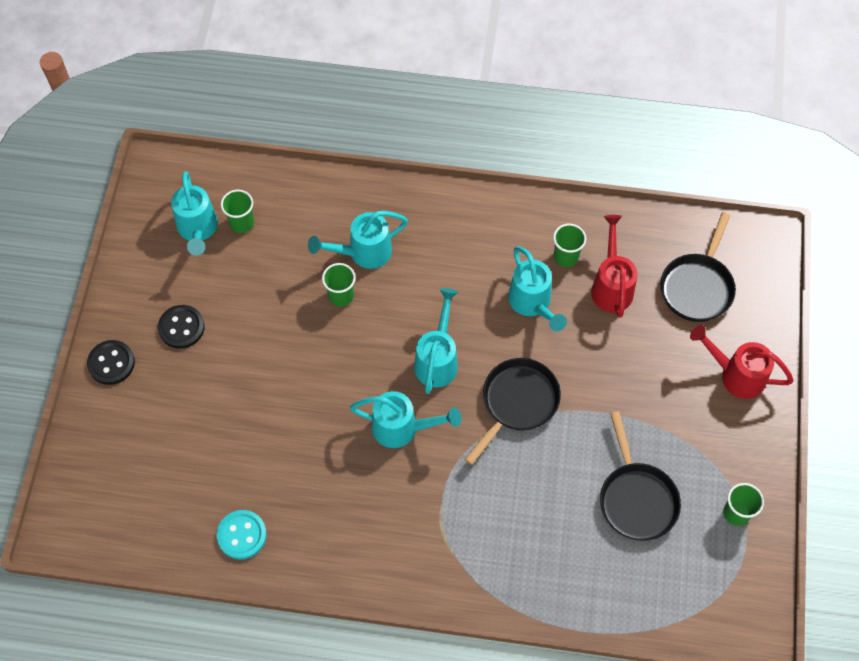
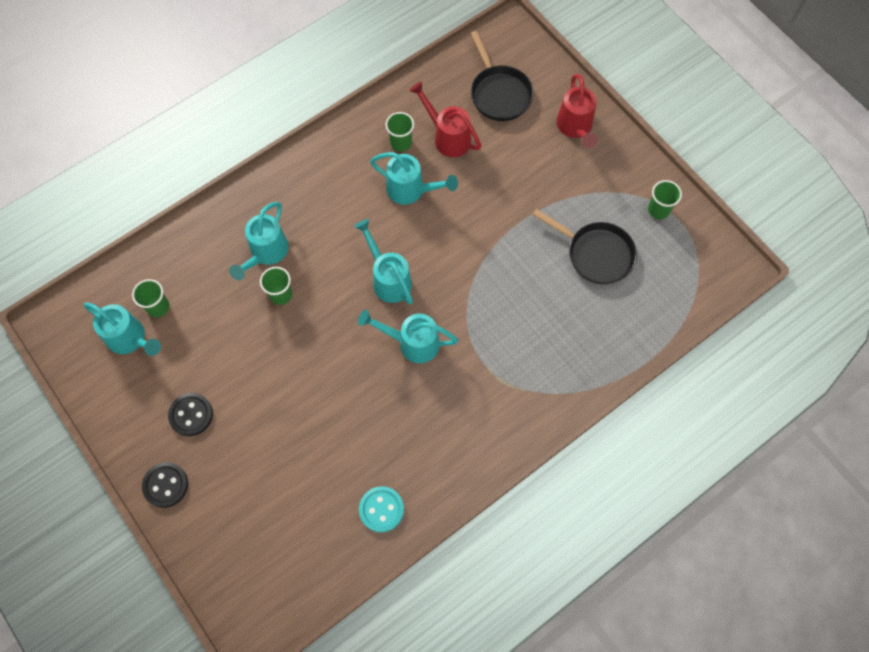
camera: 45 degrees left, 5 degrees up
turquoise watering can [350,391,461,448] -> turquoise watering can turned 135 degrees counterclockwise [358,310,458,363]
black pan [464,358,561,465] -> none
red watering can [690,325,794,399] -> red watering can turned 75 degrees counterclockwise [557,74,597,148]

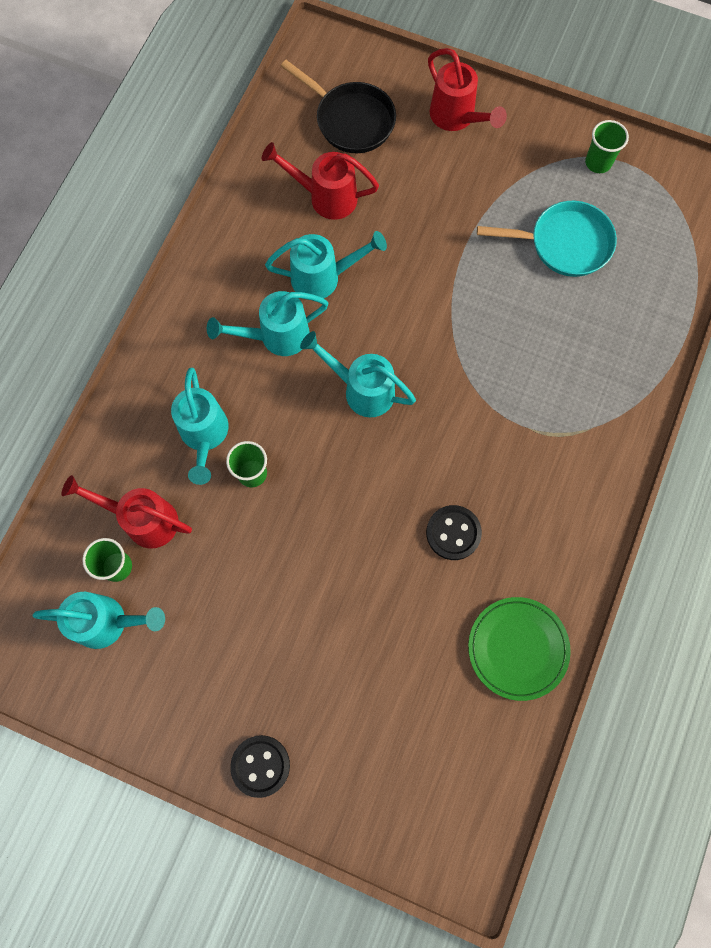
camera: 30 degrees left, 5 degrees up
black button [168,393,213,436] -> black button moved to [426,505,482,560]
turquoise watering can [358,310,458,363] -> turquoise watering can moved to [207,291,329,356]
turquoise button [359,486,404,533] -> green plate [468,597,571,701]
green cup [385,112,414,152] -> none
black pan [533,209,637,284] -> turquoise pan [477,201,617,277]
none -> red watering can [61,475,192,548]

